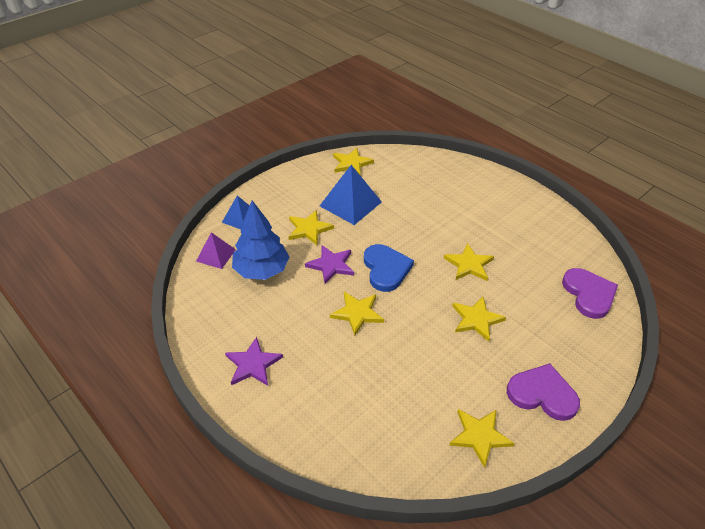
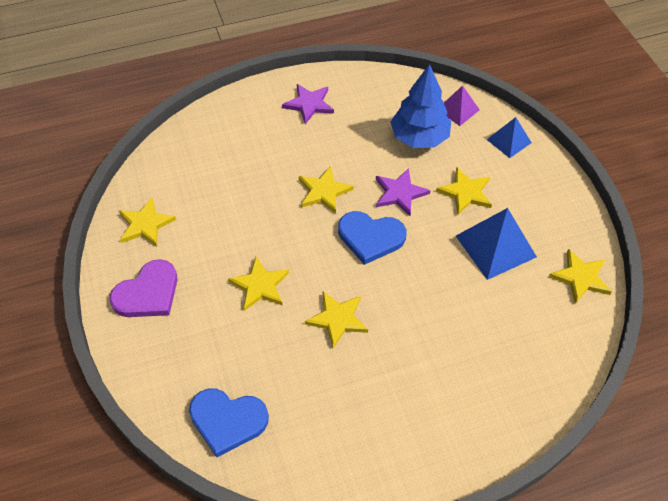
camera: 115 degrees right, 10 degrees up
purple heart [562,268,618,319] -> blue heart [189,388,269,457]

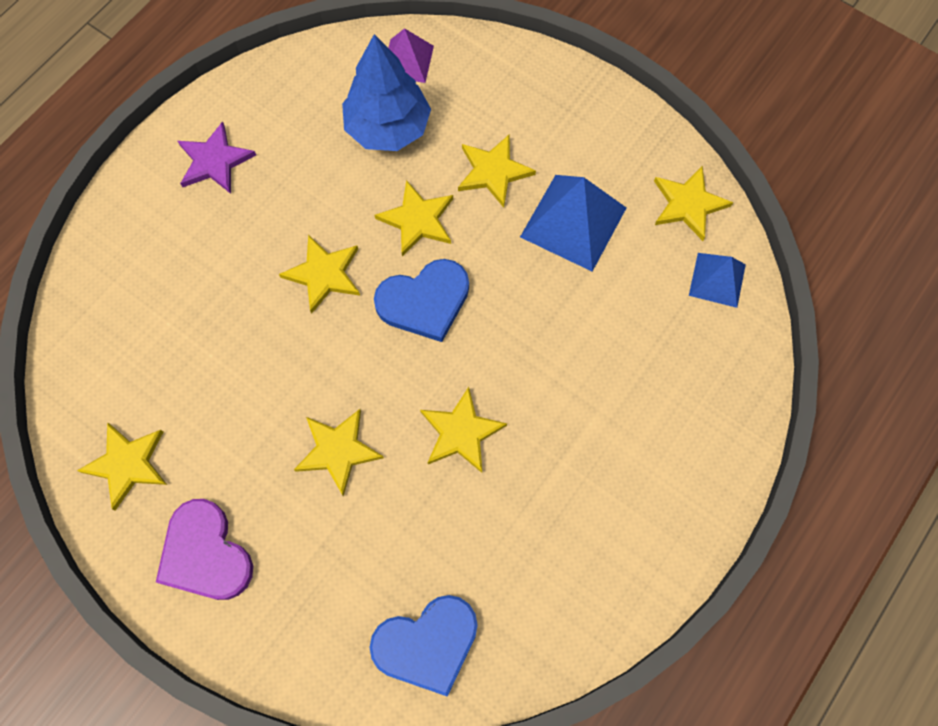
camera: 35 degrees left, 15 degrees up
purple heart [110,259,177,317] -> purple heart turned 135 degrees clockwise [156,499,253,600]
purple star [376,168,430,216] -> yellow star [375,180,453,256]
blue pyramid [487,117,532,158] -> blue pyramid moved to [689,253,746,308]

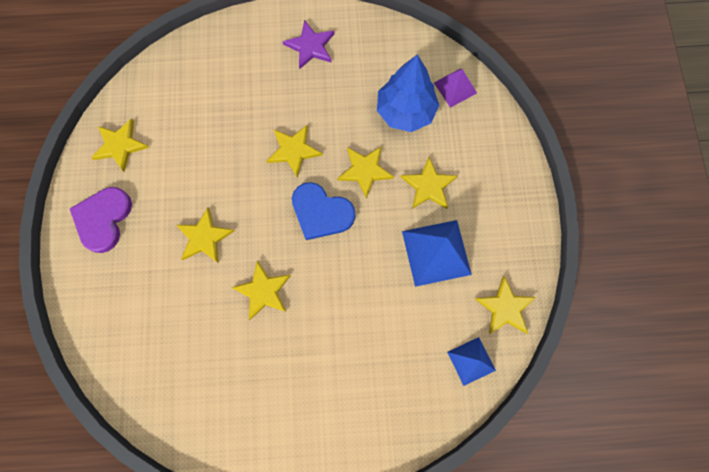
camera: 50 degrees right, 5 degrees up
blue heart [370,595,478,696] -> none

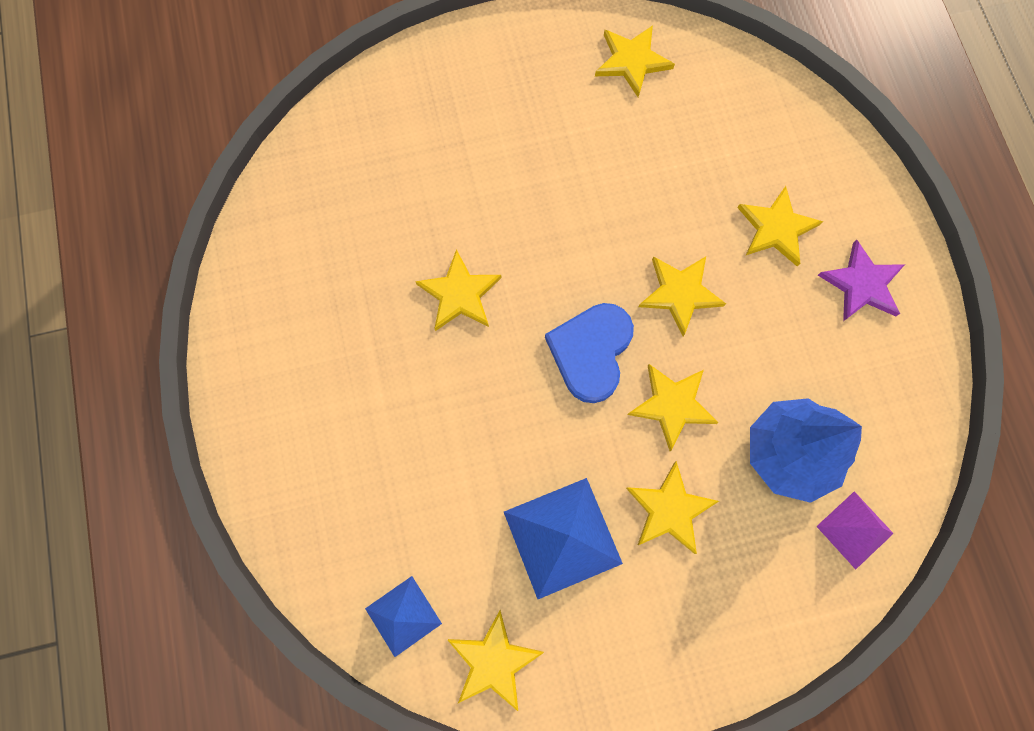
camera: 80 degrees right, 0 degrees up
purple heart [70,187,132,253] -> none
yellow star [176,207,234,263] -> yellow star moved to [737,186,823,267]

